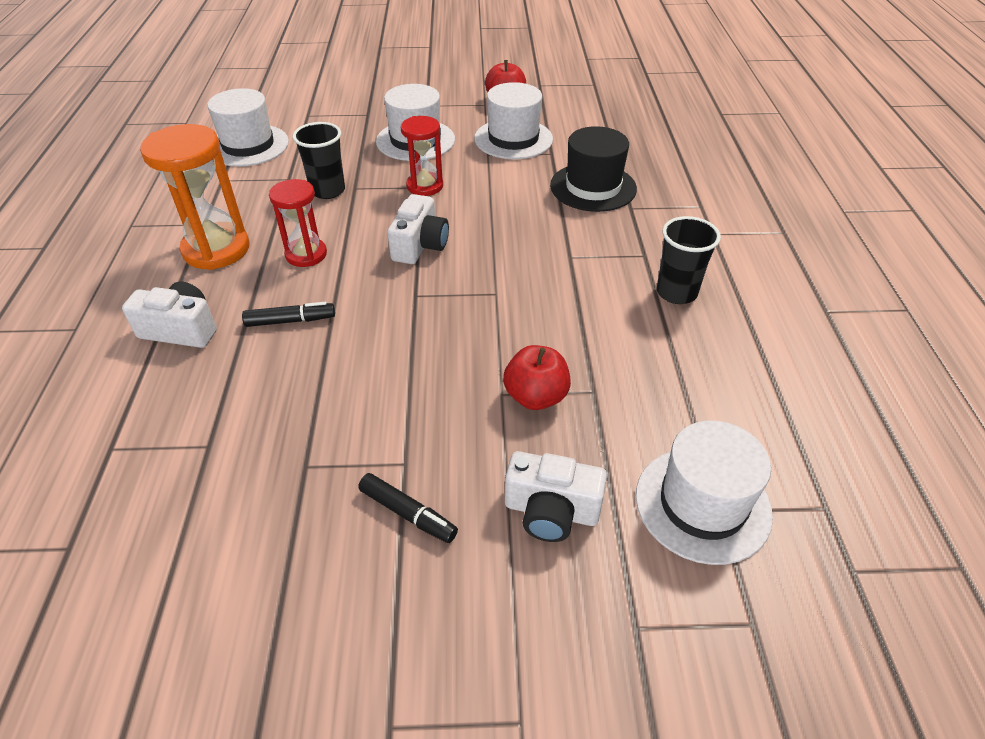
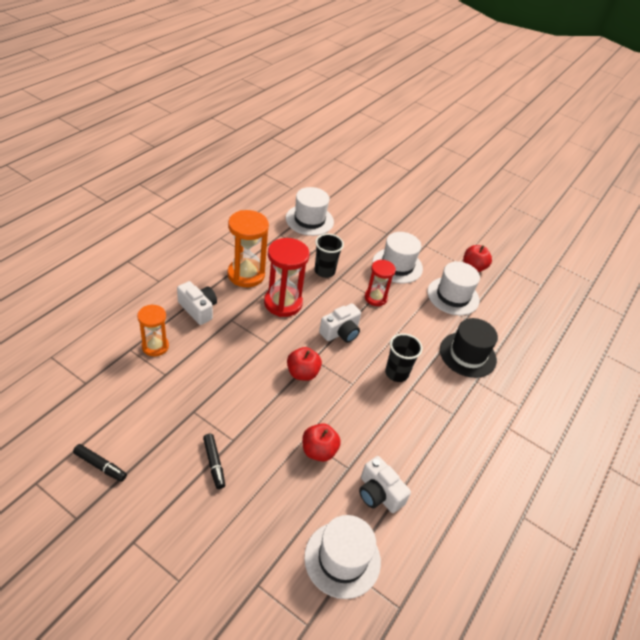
camera: 30 degrees right, 0 degrees up
black marker [242,302,335,327] -> black marker moved to [73,444,127,482]
red hourglass [269,179,327,267] -> red hourglass [264,238,310,317], size x1.61
white camera [505,451,607,542] -> white camera moved to [359,456,411,513]
black cup [657,216,721,304] -> black cup moved to [385,333,423,382]
none -> orange hourglass [137,304,169,356]
none -> red apple [287,347,322,381]

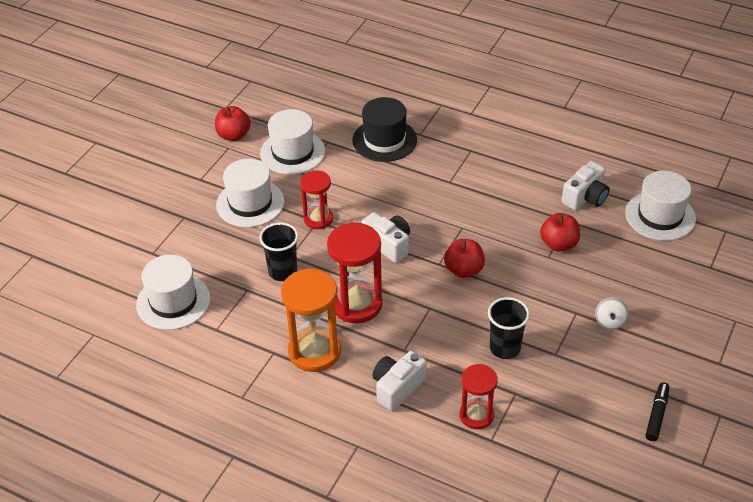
camera: 90 degrees left, 0 degrees up
orange hourglass [137,304,169,356] -> red hourglass [460,364,498,429]
black marker [203,434,225,489] -> white spinning top [595,298,629,330]
black cup [385,333,423,382] -> black cup moved to [488,297,530,359]

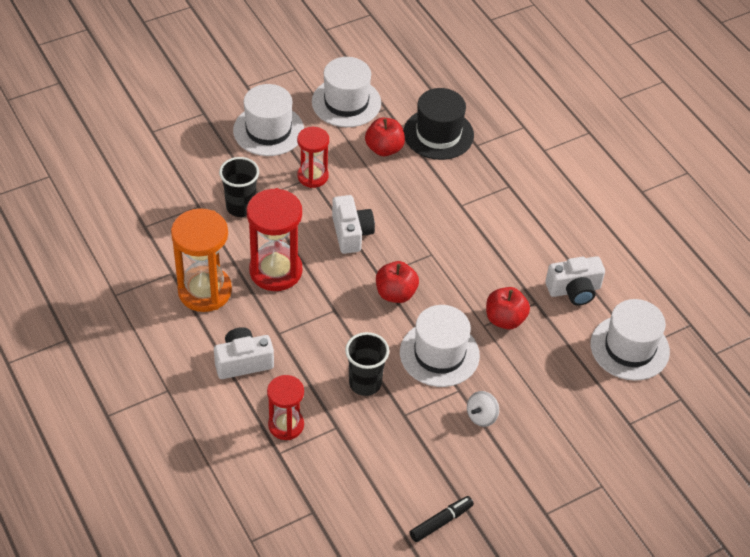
camera: 30 degrees right, 5 degrees up
white hat [136,255,210,330] -> white hat moved to [400,305,480,387]
red apple [215,106,251,141] -> red apple moved to [365,118,405,156]

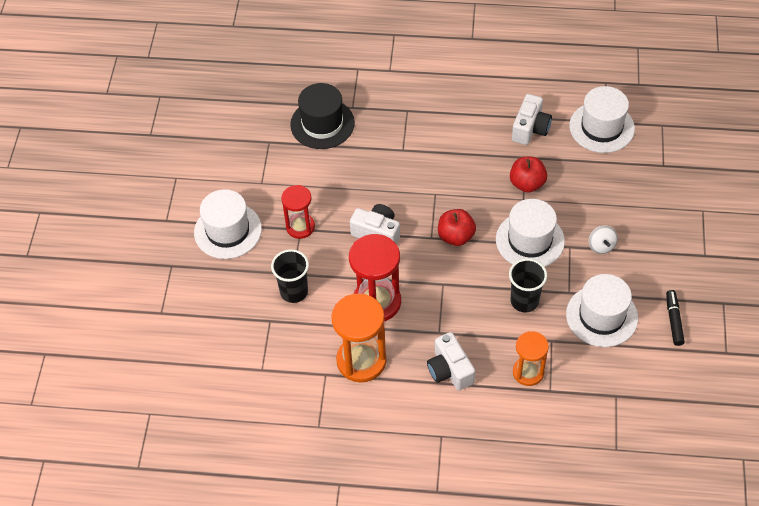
camera: 50 degrees left, 5 degrees up
white camera [214,327,274,379] -> white camera turned 45 degrees counterclockwise [427,332,475,391]
red hourglass [267,375,304,440] -> orange hourglass [513,331,549,386]
white hat [312,57,381,127] -> white hat moved to [566,274,638,347]
red apple [365,118,405,156] -> none

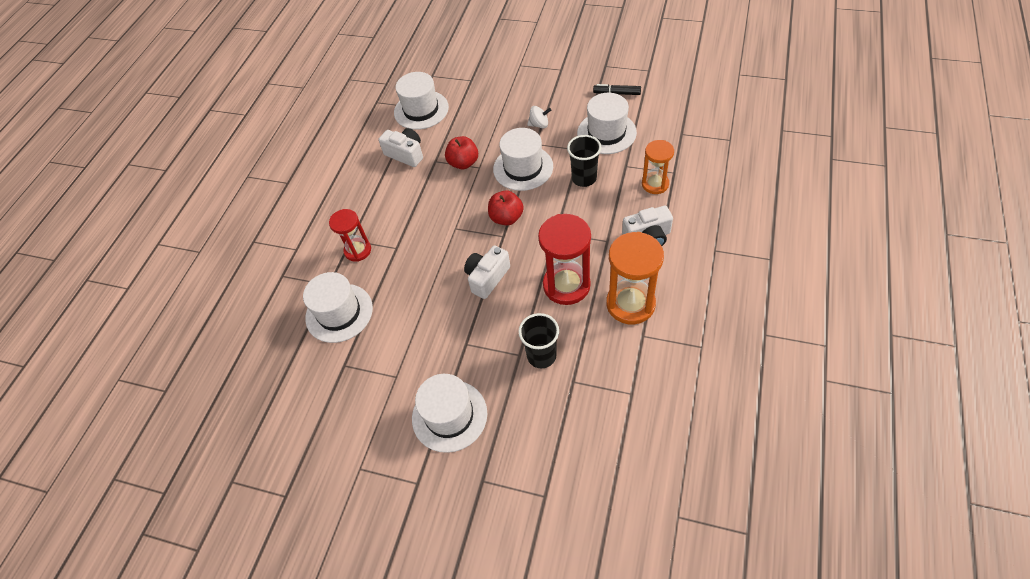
camera: 75 degrees left, 0 degrees up
red hourglass [281,185,315,239] -> red hourglass moved to [329,209,371,262]
black hat [290,83,355,149] -> white hat [303,272,373,343]

